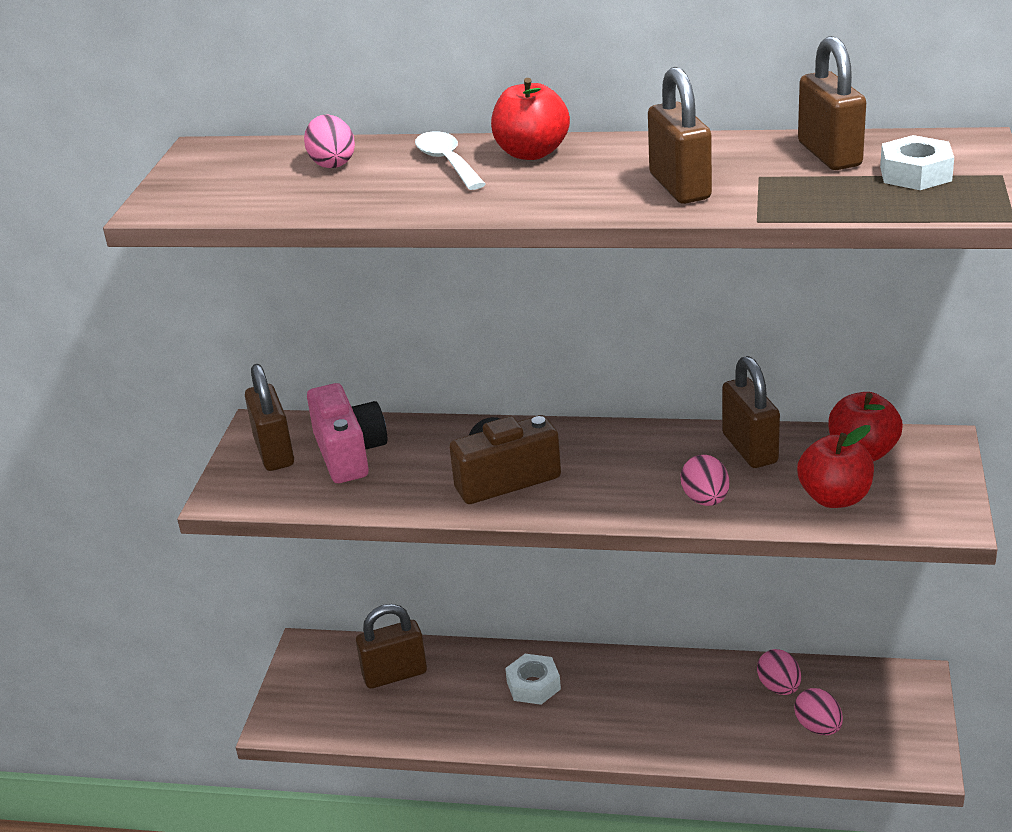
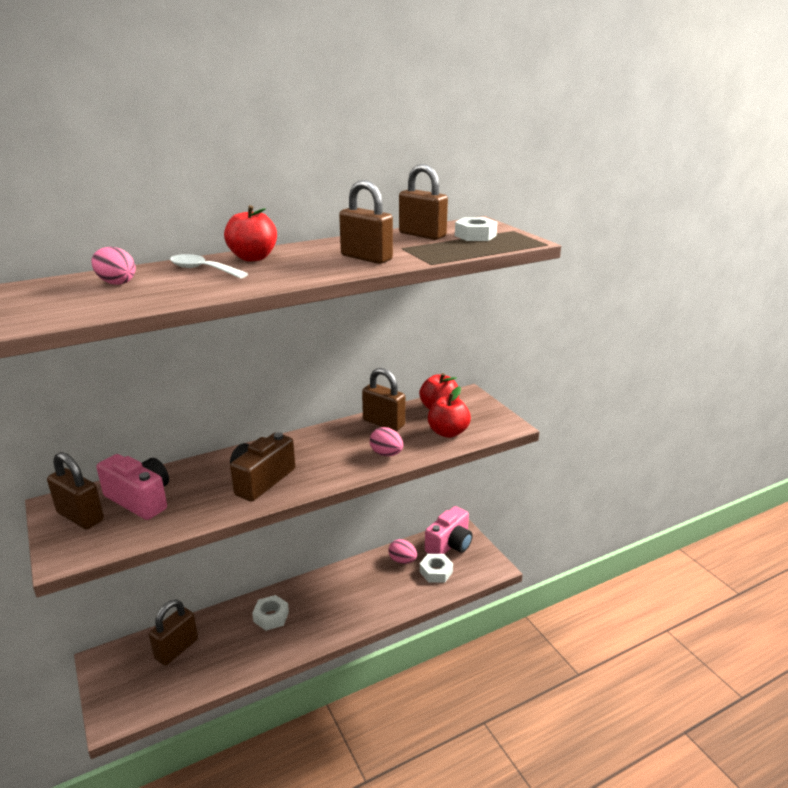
camera: 40 degrees left, 5 degrees down
pink egg [794,688,843,735] -> white nut [420,554,453,583]
none -> pink camera [425,506,473,554]

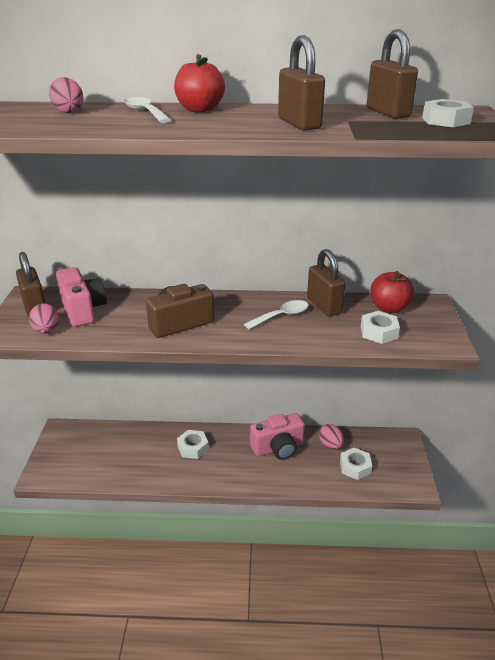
camera: 30 degrees right, 5 degrees up
brown padlock [149,599,198,665] -> none
pink egg [370,427,403,456] -> pink egg moved to [29,303,59,334]
pink camera [425,506,473,554] -> pink camera moved to [250,413,305,460]
red apple [428,386,471,438] -> white nut [361,311,400,344]
none -> white spoon [244,300,309,329]

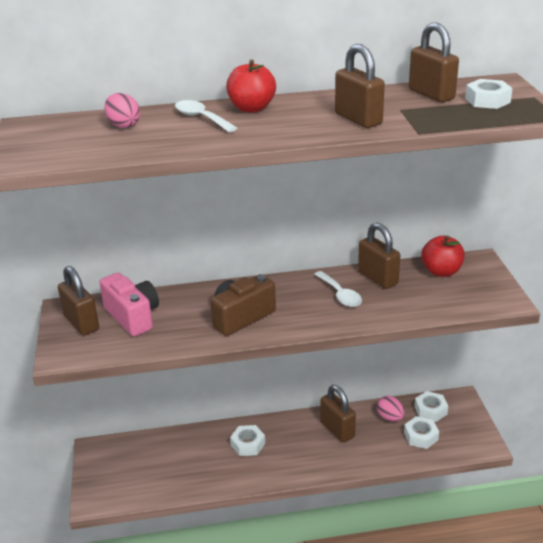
camera: 10 degrees left, 0 degrees up
pink egg [29,303,59,334] -> none
white spoon [244,300,309,329] -> white spoon turned 105 degrees clockwise [314,271,362,307]
pink camera [250,413,305,460] -> brown padlock [320,385,356,443]
white nut [361,311,400,344] -> white nut moved to [414,391,448,422]

